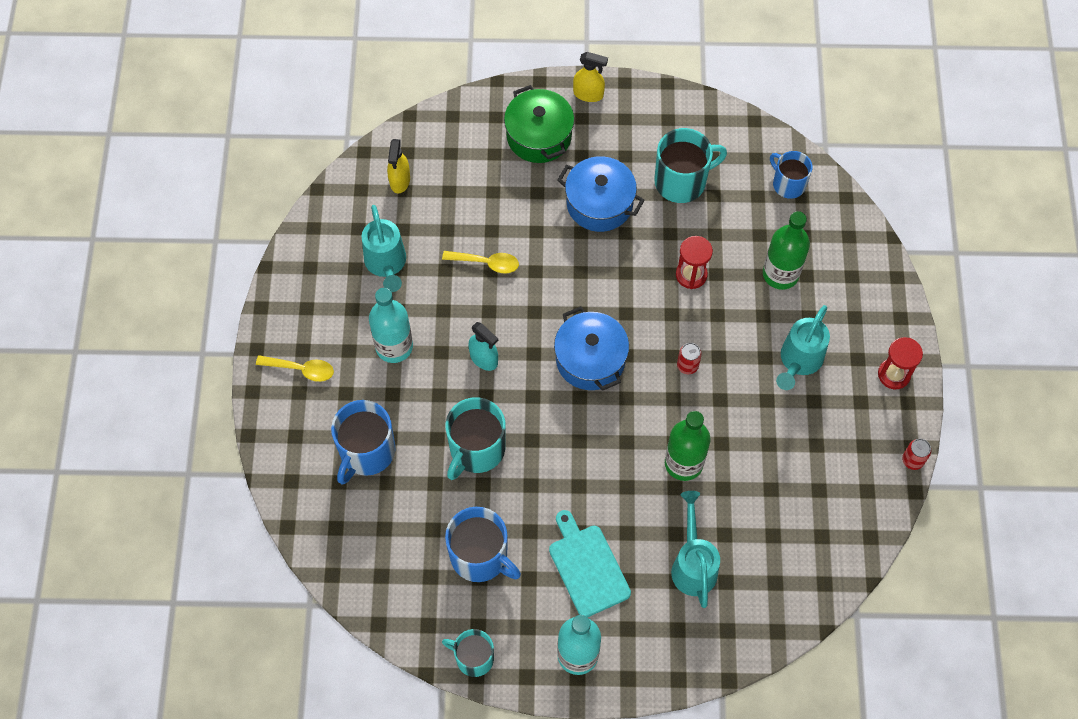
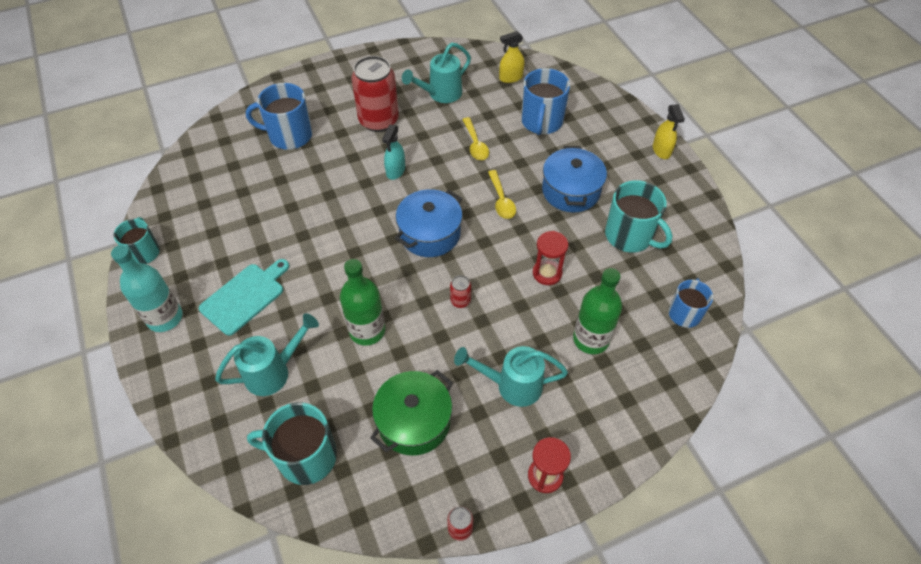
camera: 65 degrees right, 10 degrees down
yellow spoon [256,355,334,382] -> yellow spoon moved to [488,170,516,219]
turquoise bottle [369,288,413,363] -> red can [352,56,399,132]
turquoise mug [445,397,506,480] -> turquoise mug moved to [247,402,337,485]
blue mug [445,507,521,582] -> blue mug moved to [521,68,570,135]
green pot [504,85,574,163] -> green pot moved to [370,370,453,456]

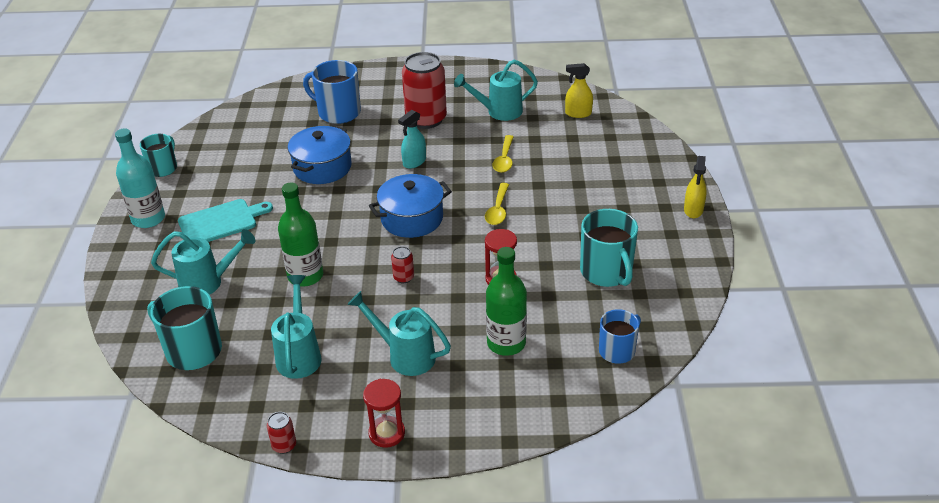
camera: 25 degrees right, 15 degrees down
green pot [370,370,453,456] -> turquoise watering can [271,275,322,379]
blue mug [521,68,570,135] -> none
blue pot [542,146,607,212] -> blue pot moved to [288,125,352,184]

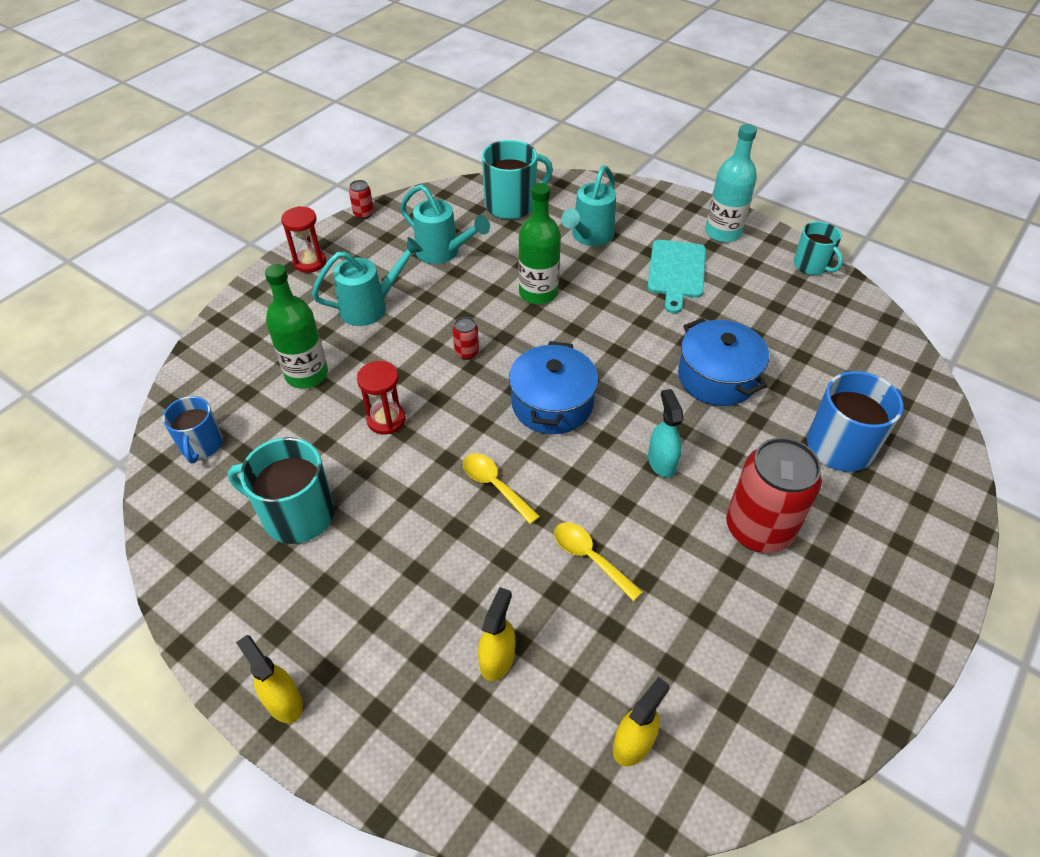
camera: 125 degrees right, 10 degrees up
turquoise watering can [454,59,538,121] -> none
none -> yellow spray bottle [478,587,515,681]

